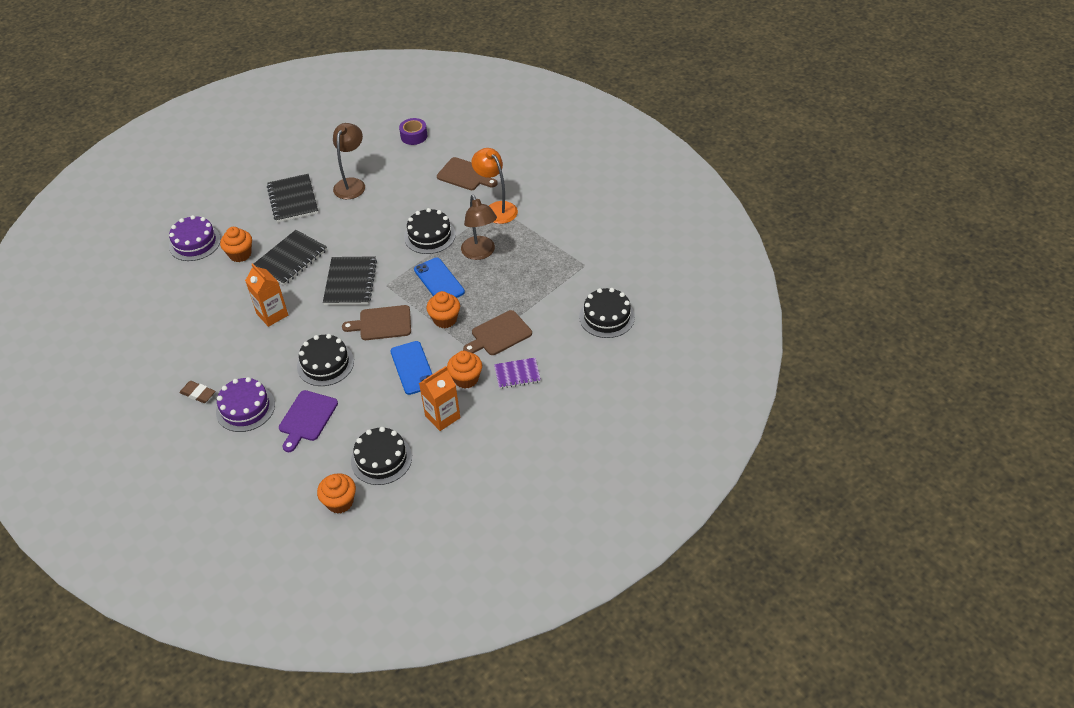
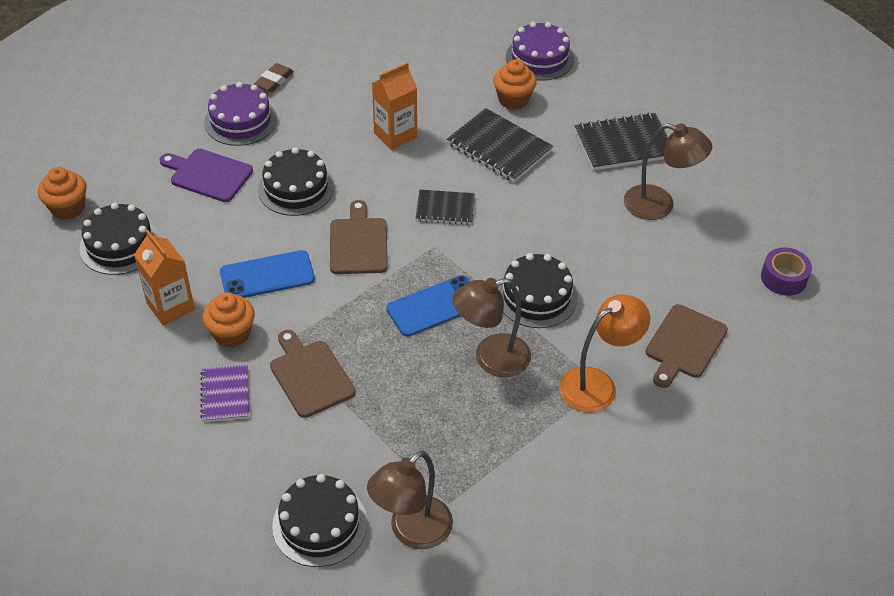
camera: 90 degrees right, 0 degrees up
black notebook [323,256,377,305] -> black notebook [416,190,475,225], size x0.62
orange cupcake [426,291,460,328] -> none
none -> brown lamp [367,451,453,549]

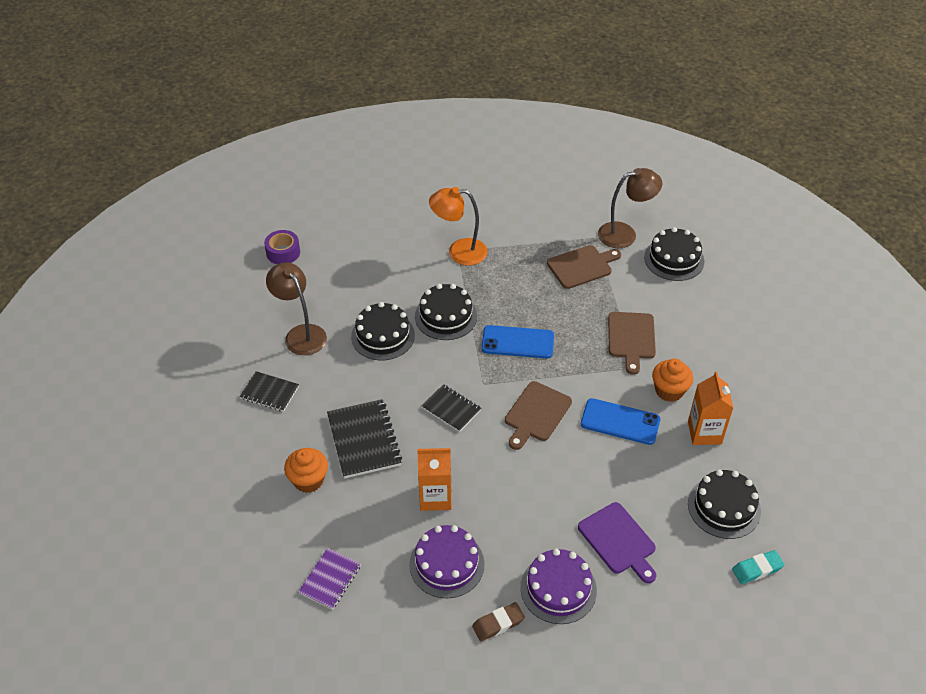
camera: 145 degrees left, 0 degrees up
orange cupcake [38,167,87,220] -> turquoise eraser [732,550,785,584]
purple notebook [200,364,249,422] -> purple notebook moved to [298,548,361,610]
black cake [258,147,334,216] -> black cake moved to [351,302,415,360]
brown lamp [452,278,531,377] -> none
purple cake [506,22,574,81] -> purple cake moved to [409,525,484,598]
black notebook [575,112,668,171] -> black notebook [240,371,299,412], size x0.62
brown cutting board [645,304,728,388] -> brown cutting board moved to [547,245,621,289]

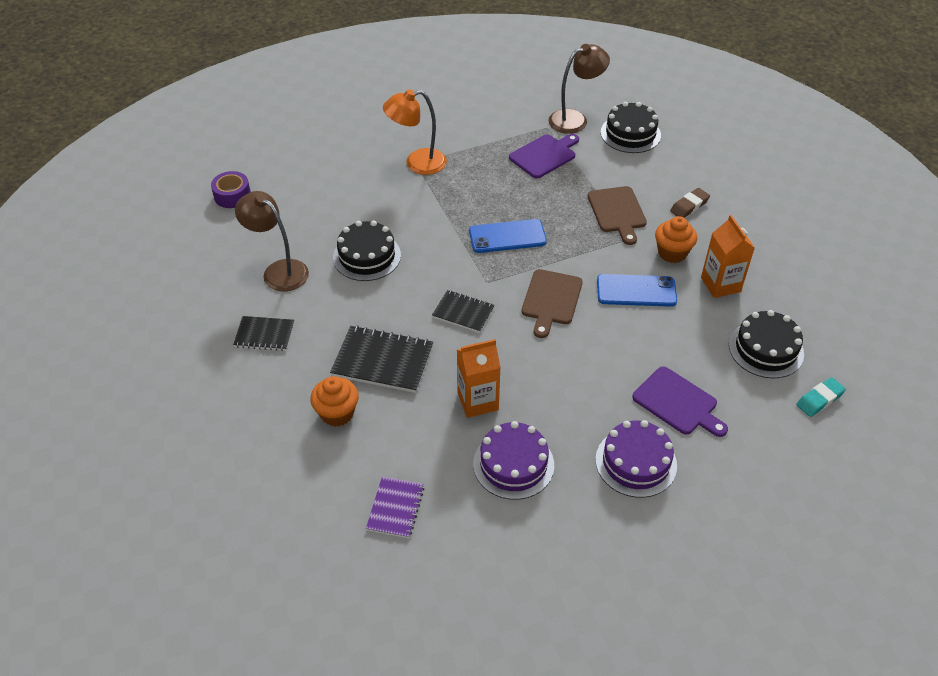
camera: 15 degrees left, 0 degrees up
black notebook [327,399,402,478] -> black notebook turned 45 degrees counterclockwise [330,325,433,393]
black cake [415,284,477,340] -> none
brown eraser [472,602,525,641] -> brown eraser moved to [670,188,710,218]
brown cutting board [547,245,621,289] -> purple cutting board [509,134,579,178]

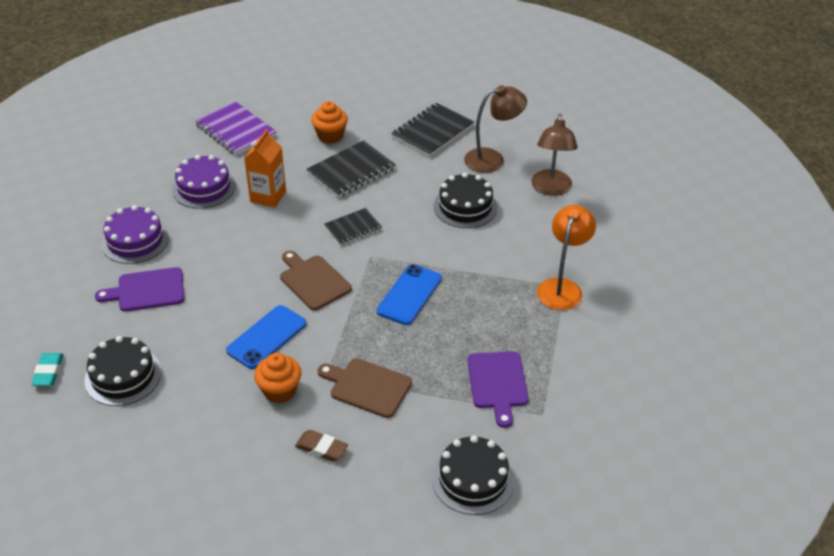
camera: 125 degrees right, 5 degrees down
purple tape [211,171,251,208] -> none
black notebook [233,316,294,351] -> black notebook [391,103,474,157], size x1.62
purple notebook [366,476,424,538] -> purple notebook [195,101,277,156], size x1.62
brown lamp [548,44,610,134] -> brown lamp moved to [531,114,578,196]
brown eraser [670,188,710,218] -> brown eraser turned 60 degrees counterclockwise [295,430,348,462]
orange carton [701,215,755,298] -> none

